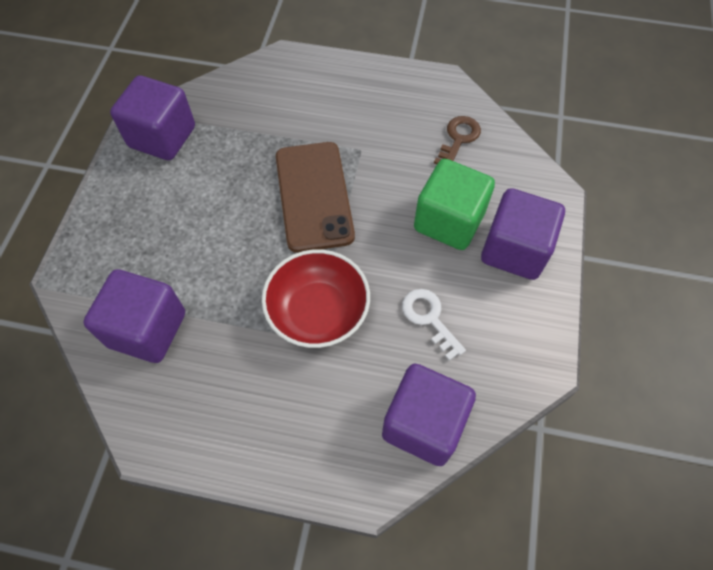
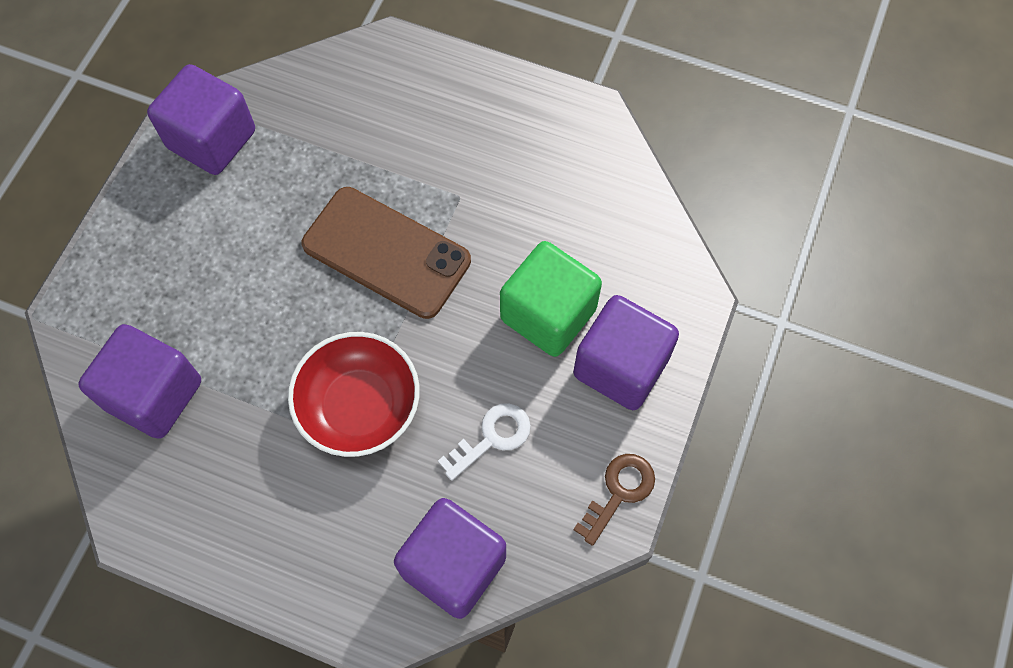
camera: 10 degrees right, 5 degrees up
brown phone [276,142,355,253] -> brown phone turned 60 degrees counterclockwise [302,187,471,319]
white key [402,289,466,361] -> white key turned 75 degrees clockwise [438,403,531,481]
brown key [434,116,481,164] -> brown key moved to [573,454,655,546]

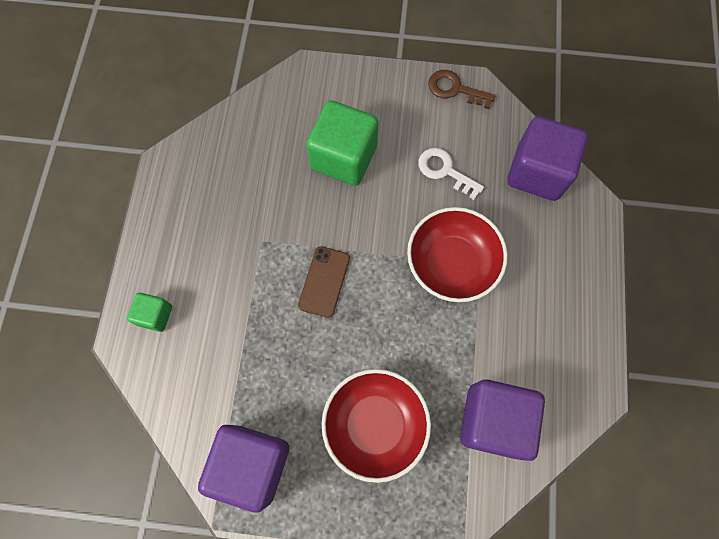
camera: 105 degrees left, 5 degrees up
brown phone [302,187,471,319] -> brown phone [298,246,350,318], size x0.54
purple cube [573,295,679,410] -> none
none -> green cube [127,293,172,332]
none -> red bowl [322,369,431,483]

